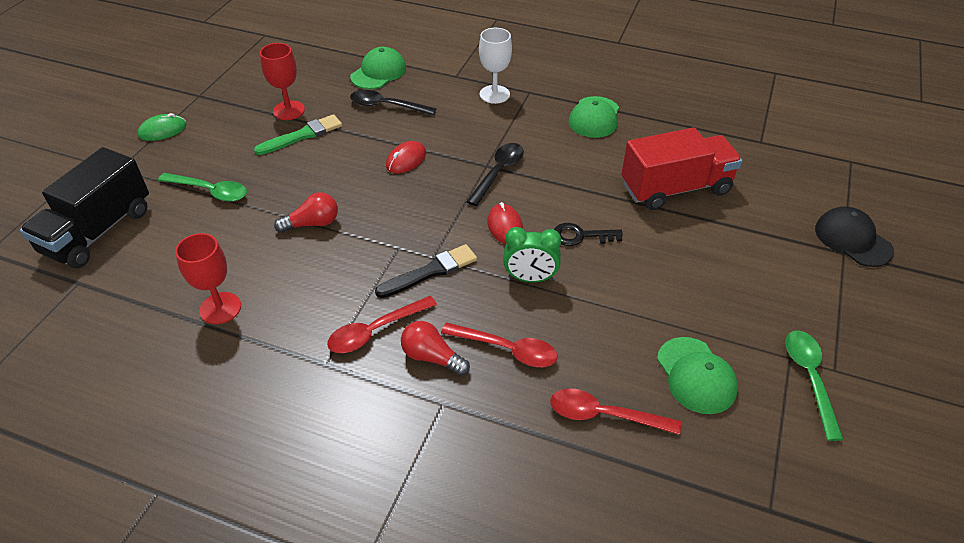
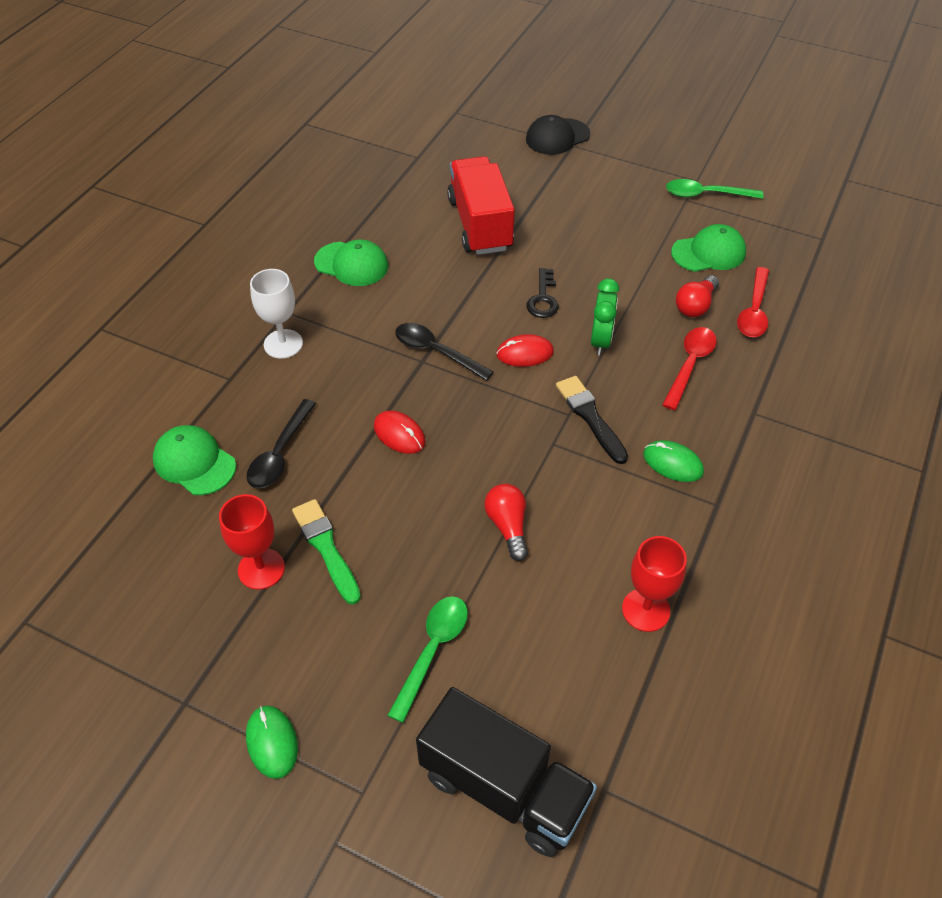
camera: 85 degrees left, 5 degrees up
red spoon [327,296,437,353] -> green mouse [643,440,704,482]
red light bulb [401,321,470,376] -> red light bulb moved to [676,275,719,317]

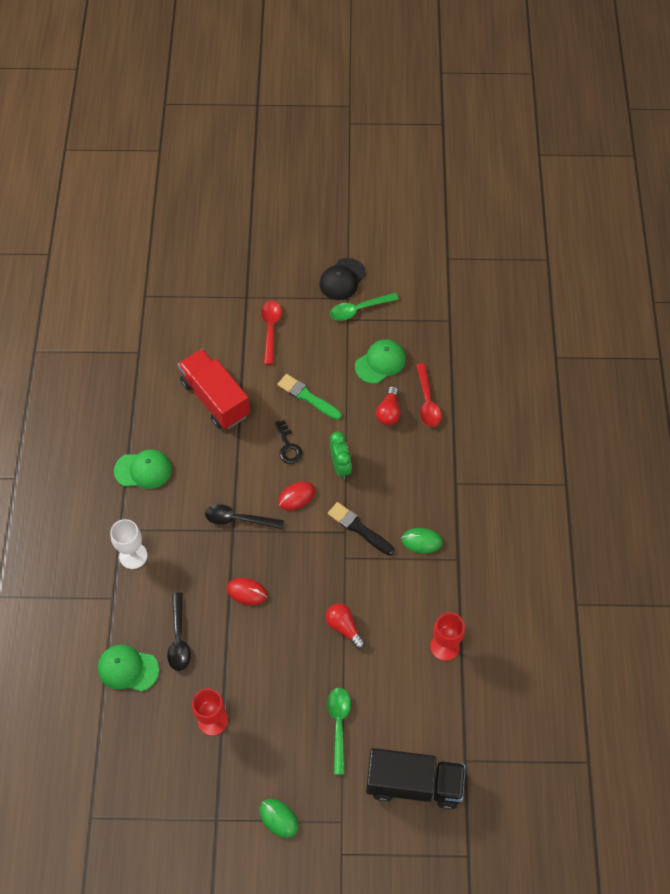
camera: 25 degrees left, 10 degrees up
green brush [292,499,361,605] -> green brush moved to [277,374,342,420]
black cap [526,115,590,155] -> black cap moved to [320,258,366,300]
red spoon [662,327,717,410] -> red spoon moved to [261,301,282,365]

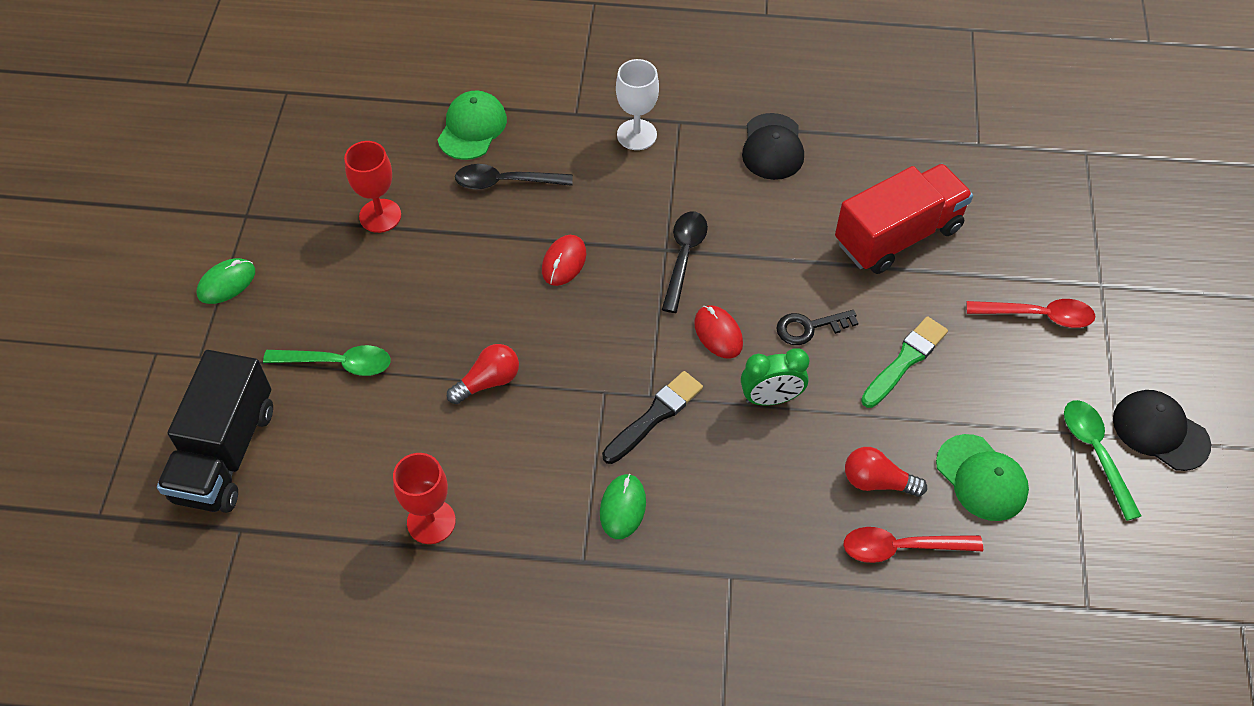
camera: 95 degrees right, 5 degrees down
green cap [114,449,172,489] -> black cap [742,113,804,180]

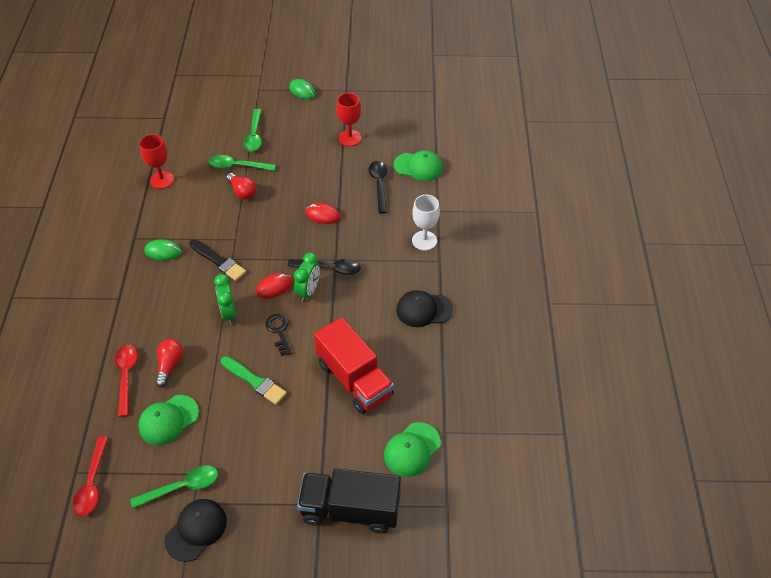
camera: 85 degrees right, 5 degrees down
black truck [157,350,273,513] -> black truck moved to [297,469,401,533]
red spoon [966,299,1095,328] -> red spoon moved to [73,436,108,517]
none -> green spoon [209,155,276,171]
none -> green clock [294,252,320,302]
none -> green cap [384,422,441,477]

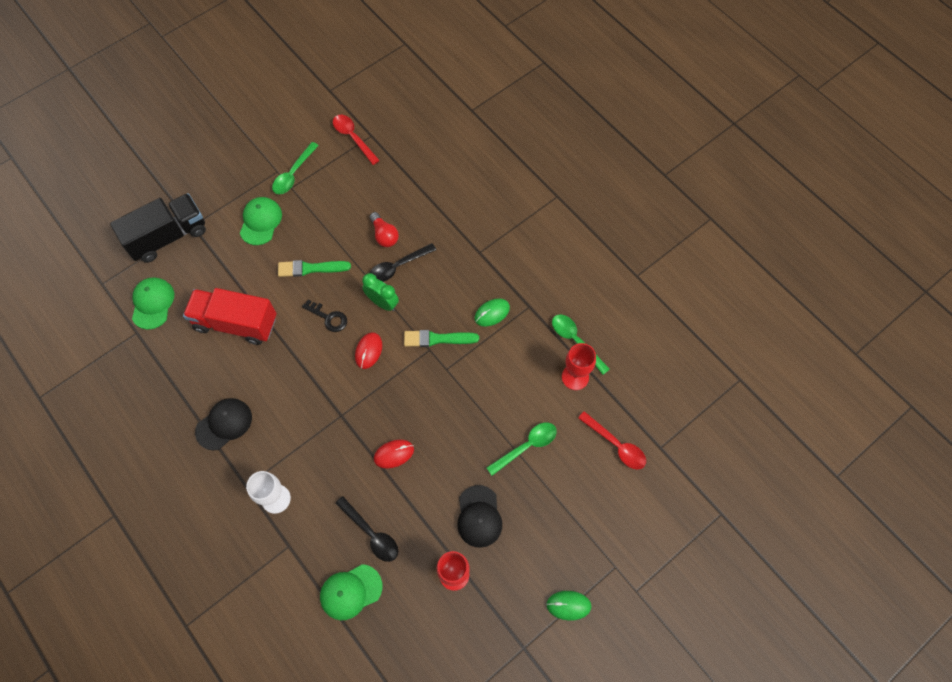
camera: 140 degrees right, 15 degrees up
red spoon [115,345,137,417] -> red spoon moved to [578,411,646,469]
green cap [138,395,199,445] -> green cap moved to [240,197,282,245]
black cap [164,499,227,562] -> black cap moved to [457,485,502,548]
black brush [190,239,246,281] -> green brush [404,330,479,347]
red light bulb [226,173,256,200] -> none
green spoon [243,109,262,152] -> green spoon moved to [552,314,610,375]
black spoon [288,259,361,275] -> black spoon moved to [370,243,436,282]
green clock [294,252,320,302] -> none

